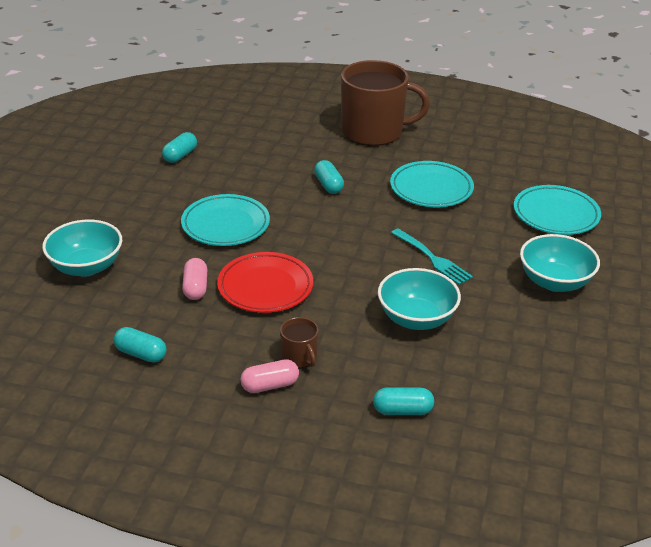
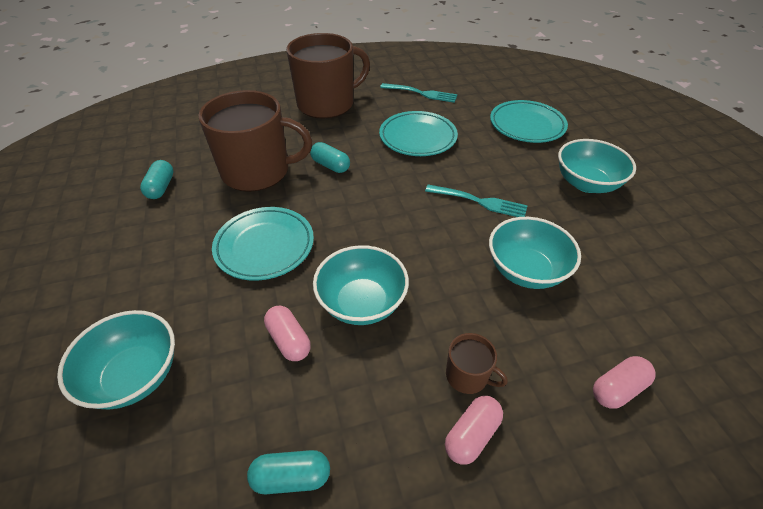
camera: 30 degrees left, 10 degrees up
red plate [217,252,313,313] -> turquoise bowl [313,245,409,325]
turquoise capsule [373,387,434,415] -> pink capsule [593,356,656,409]
none -> brown mug [198,90,312,192]
none -> turquoise fork [380,83,458,103]

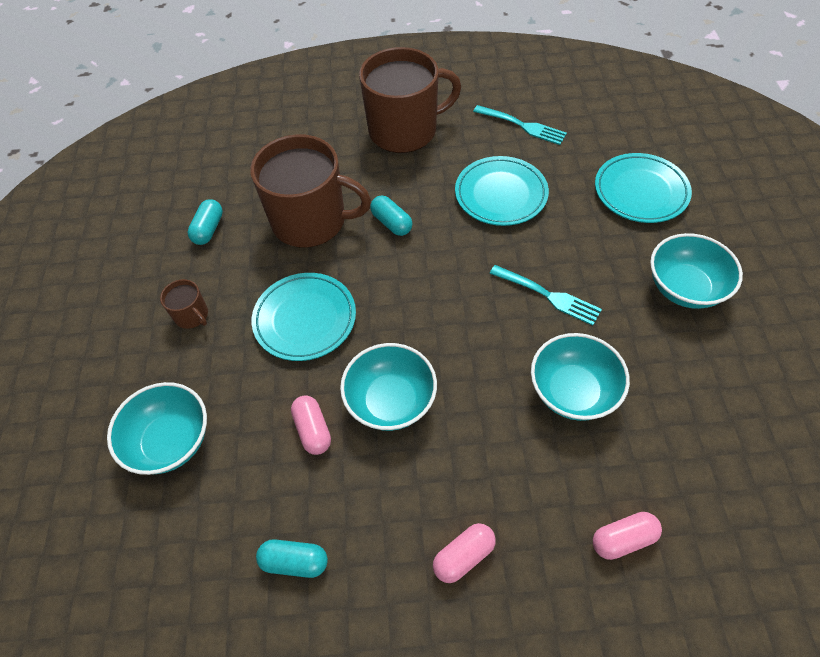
camera: 15 degrees right, 10 degrees up
brown mug [446,333,508,394] -> brown mug moved to [160,279,208,329]

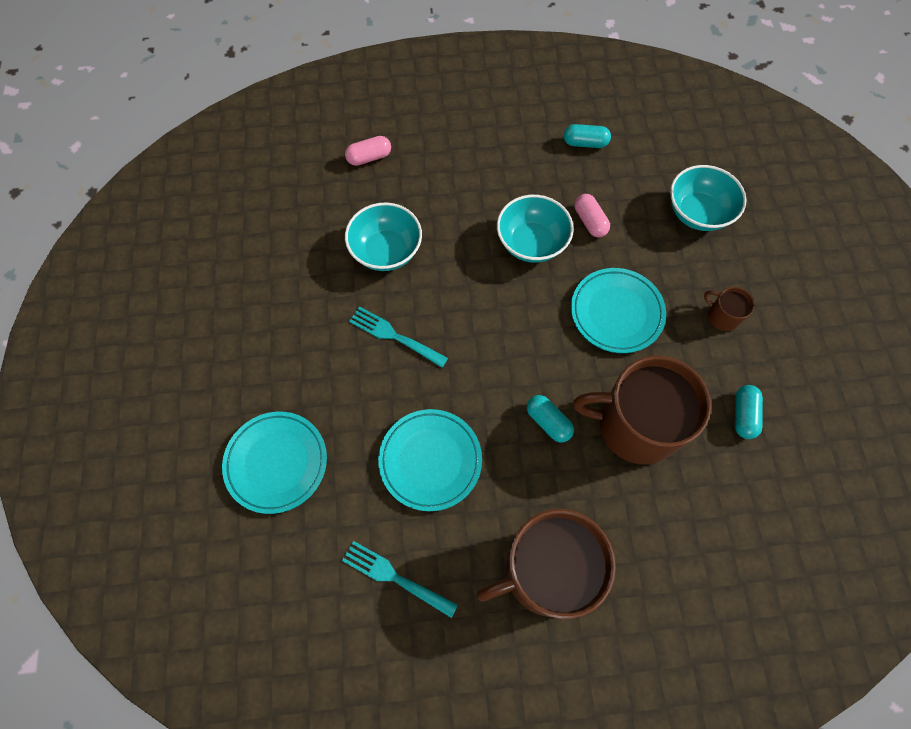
camera: 175 degrees right, 10 degrees up
pink capsule [433,523,496,583] -> none
turquoise bowl [650,233,743,309] -> none

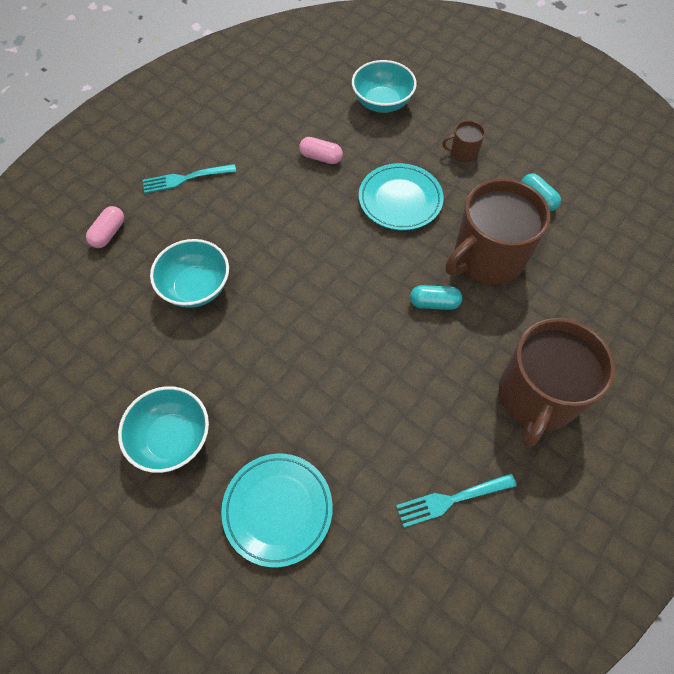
camera: 45 degrees left, 5 degrees down
turquoise fork [349,307,448,368] -> turquoise fork moved to [143,164,236,193]
turquoise plate [378,409,482,511] -> none
turquoise bowl [497,195,574,263] -> turquoise bowl moved to [118,386,209,473]
turquoise capsule [564,124,611,148] -> none

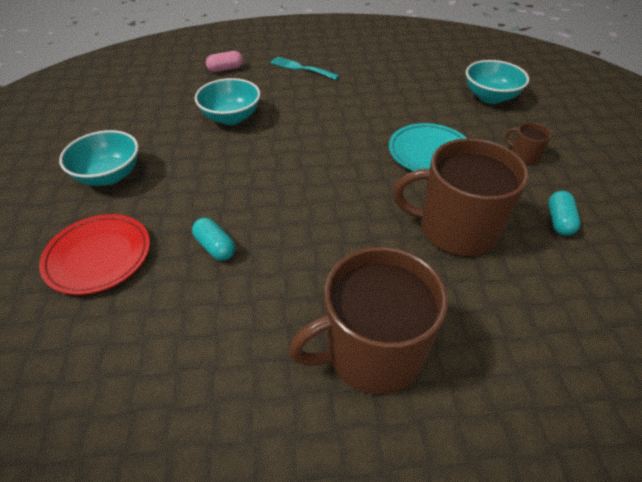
camera: 45 degrees right, 15 degrees down
turquoise plate [221,454,333,567] -> red plate [39,214,150,295]
pink capsule [299,137,343,164] -> none
turquoise fork [396,473,517,527] -> none
turquoise capsule [410,285,462,310] -> turquoise capsule moved to [192,218,235,261]

